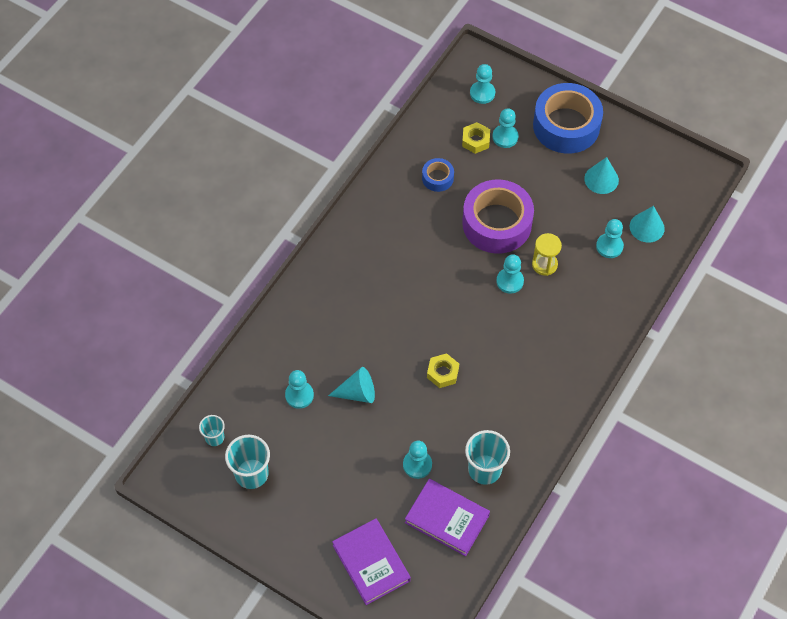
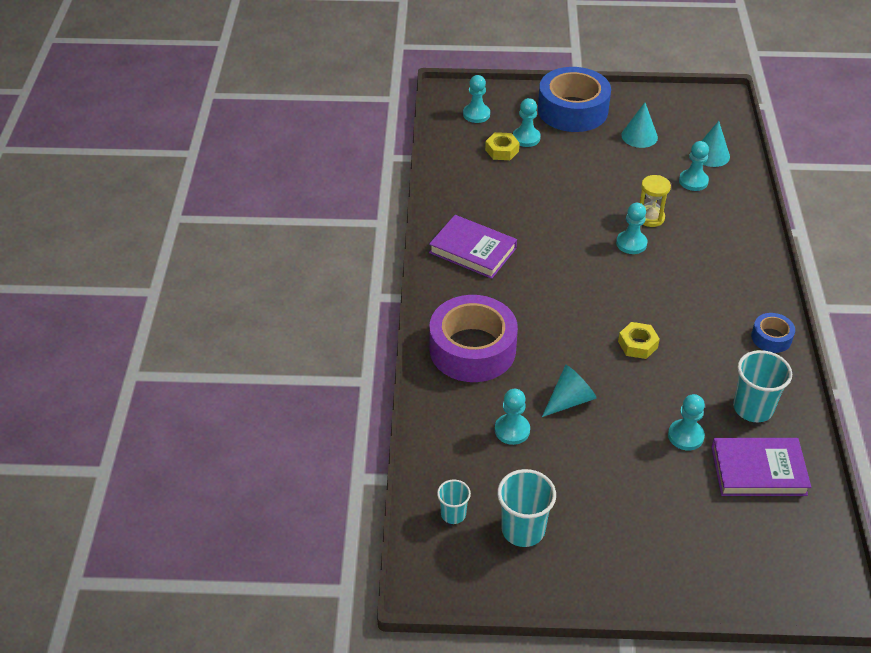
camera: 30 degrees left, 15 degrees down
purple book [332,518,411,605] -> purple book moved to [429,215,517,279]
blue tape [422,158,454,192] -> blue tape moved to [751,313,795,353]
purple tape [462,179,534,254] -> purple tape moved to [429,295,518,382]

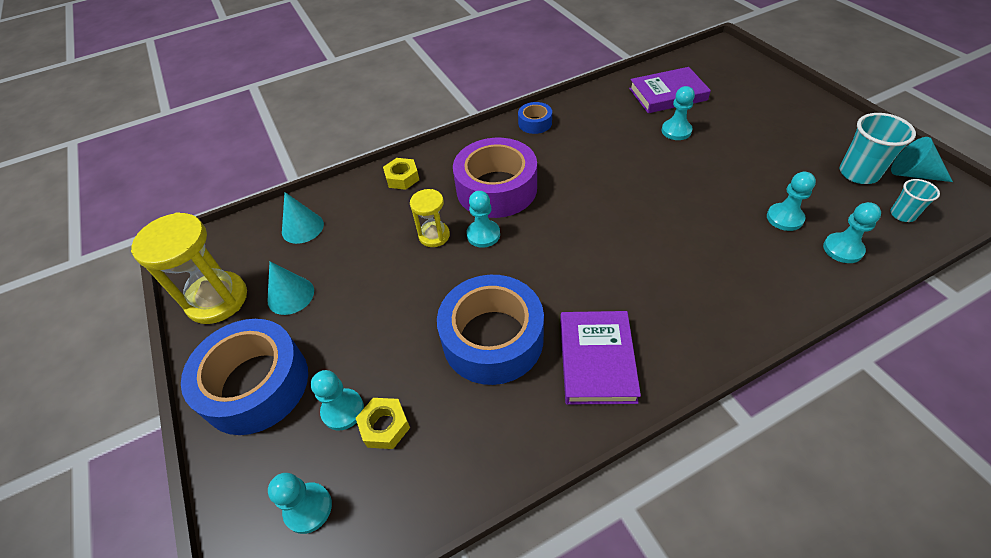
camera: 115 degrees left, 5 degrees up
purple tape [429,295,518,382] -> purple tape moved to [453,138,537,218]
turquoise cone [542,365,597,417] -> turquoise cone moved to [891,137,953,182]
yellow nut [618,322,660,359] -> yellow nut moved to [383,158,419,190]
turquoise pawn [679,141,709,191] -> turquoise pawn moved to [823,202,881,263]
purple book [711,438,811,496] -> purple book turned 75 degrees counterclockwise [629,67,711,113]
turquoise cup [733,350,792,422] -> none
none -> yellow hourglass [131,212,247,324]
none -> blue tape [437,275,544,385]

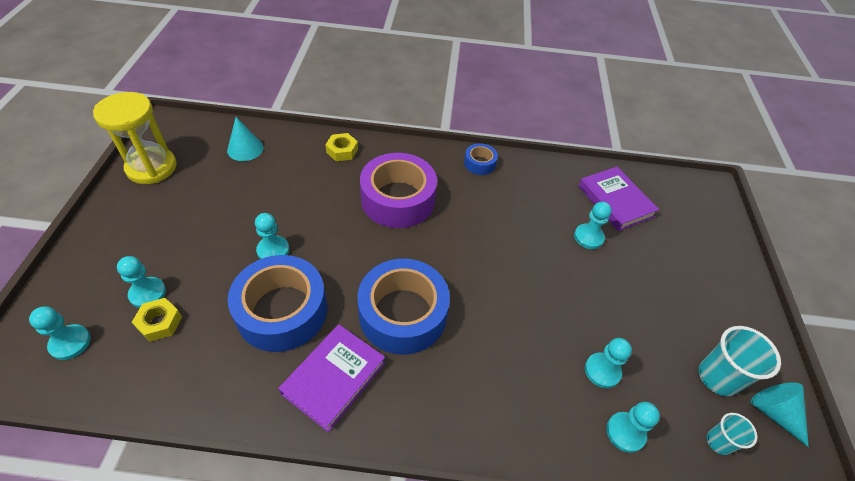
camera: 25 degrees right, 0 degrees up
blue tape [181,319,308,435] -> blue tape moved to [357,259,450,355]
turquoise cone [268,261,314,315] -> none
yellow hourglass [410,189,450,247] -> none
turquoise pawn [466,191,500,248] -> turquoise pawn moved to [255,213,289,259]
purple book [629,67,711,113] -> purple book turned 45 degrees clockwise [578,167,659,231]

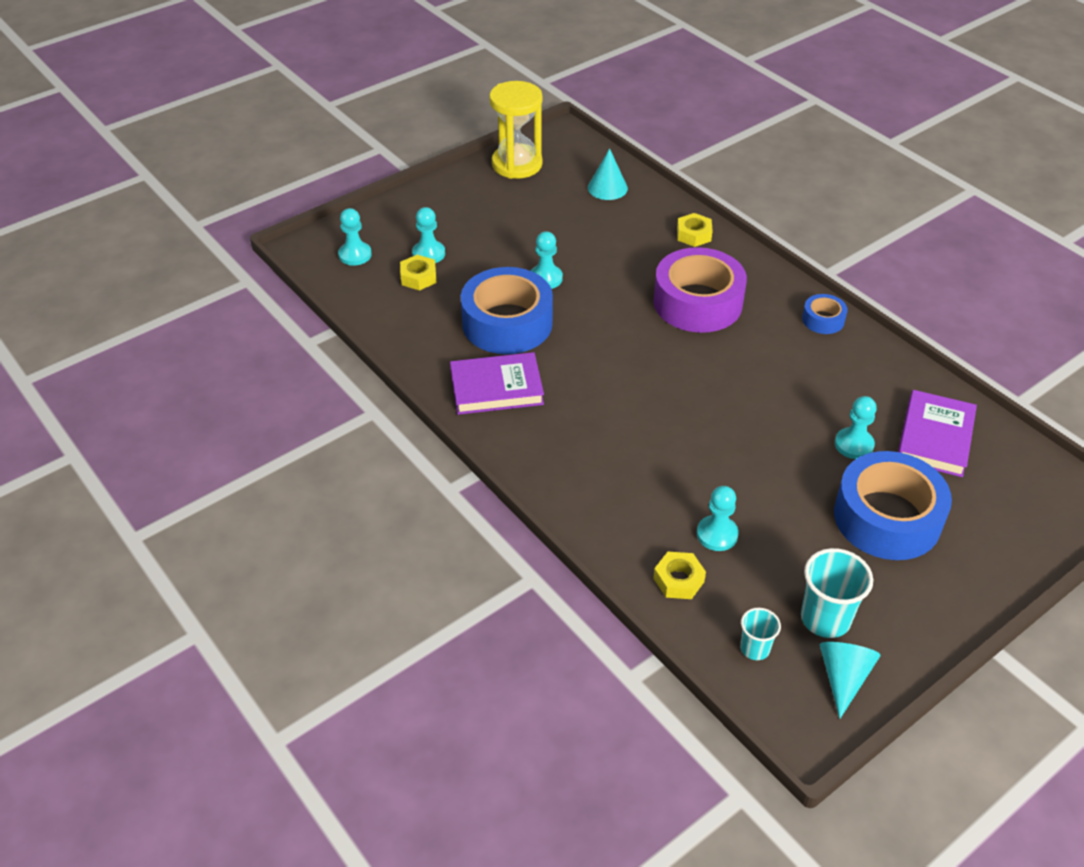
camera: 50 degrees right, 5 degrees down
blue tape [357,259,450,355] -> blue tape moved to [834,451,952,560]
turquoise pawn [606,402,660,453] -> yellow nut [653,552,706,599]

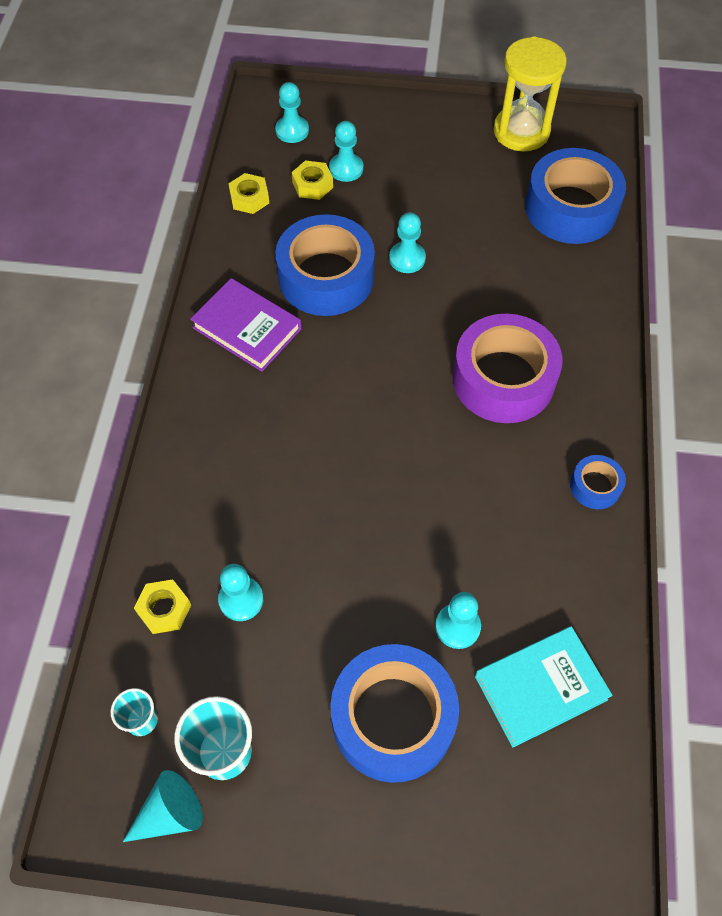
camera: 45 degrees right, 15 degrees up
turquoise cone [588,148,628,200] -> blue tape [525,148,626,244]
yellow nut [677,213,713,247] -> yellow nut moved to [229,173,269,214]
purple book [898,390,977,477] -> turquoise book [475,626,613,748]

